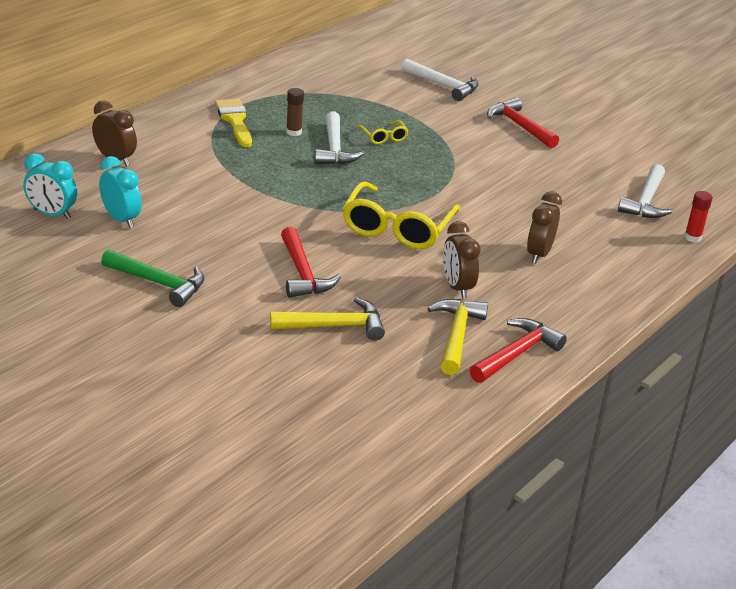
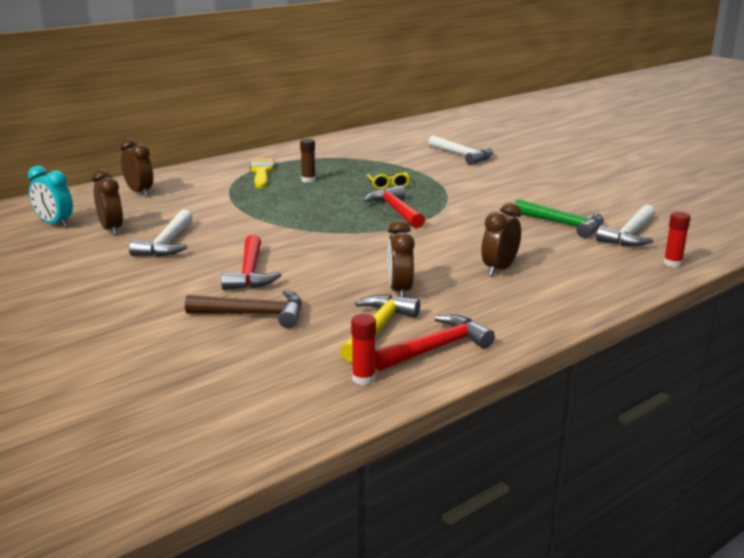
camera: 15 degrees right, 10 degrees down
turquoise clock [99,156,142,228] -> brown clock [92,169,123,236]
green hammer [101,249,204,307] -> green hammer moved to [514,199,604,238]
yellow hammer [270,297,385,341] -> brown hammer [185,290,302,328]
white hammer [315,111,364,165] -> white hammer moved to [129,210,193,257]
yellow glasses [343,181,460,249] -> none
red hammer [487,97,559,148] -> red hammer moved to [363,185,425,228]
none -> red glue stick [351,314,376,385]

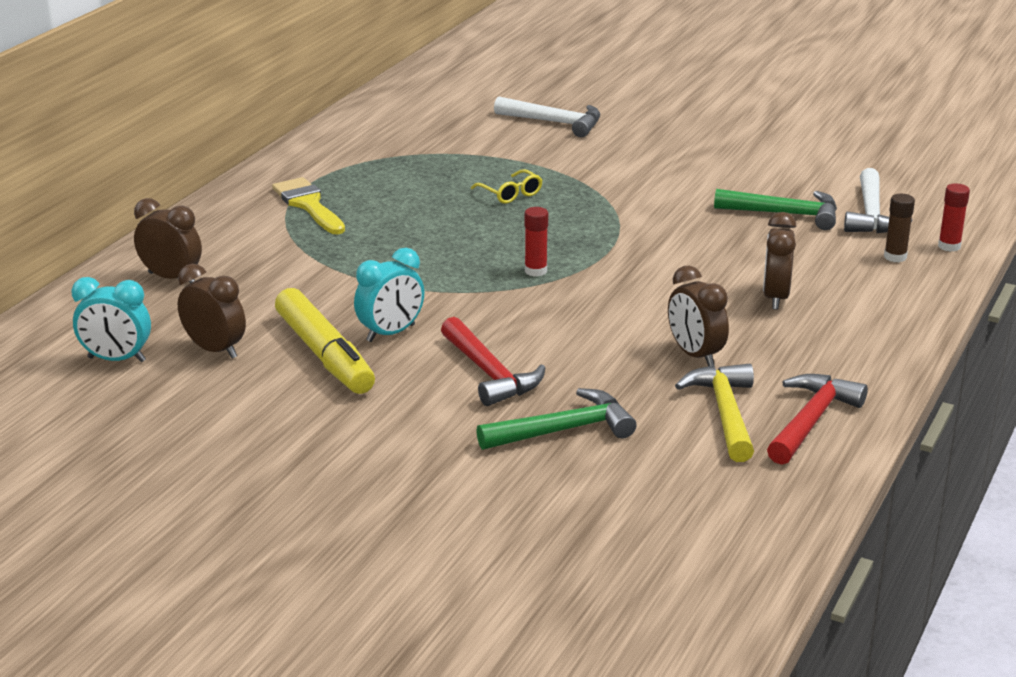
camera: 25 degrees left, 5 degrees up
white hammer [129,210,193,257] -> yellow marker [275,288,375,394]
brown hammer [185,290,302,328] -> green hammer [476,388,637,450]
brown glue stick [300,139,316,183] -> brown glue stick moved to [884,194,915,262]
red glue stick [351,314,376,385] -> red glue stick moved to [524,207,548,277]
red hammer [363,185,425,228] -> none
none -> turquoise clock [354,248,424,342]

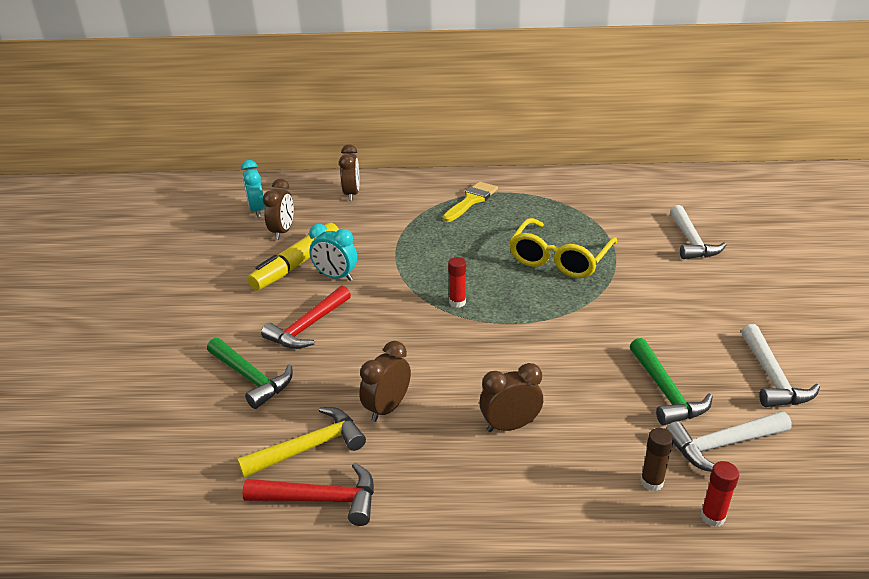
camera: 65 degrees right, 5 degrees up
yellow glasses [471,169,542,204] -> yellow glasses [509,218,617,278], size x2.14
none -> white hammer [741,324,820,407]

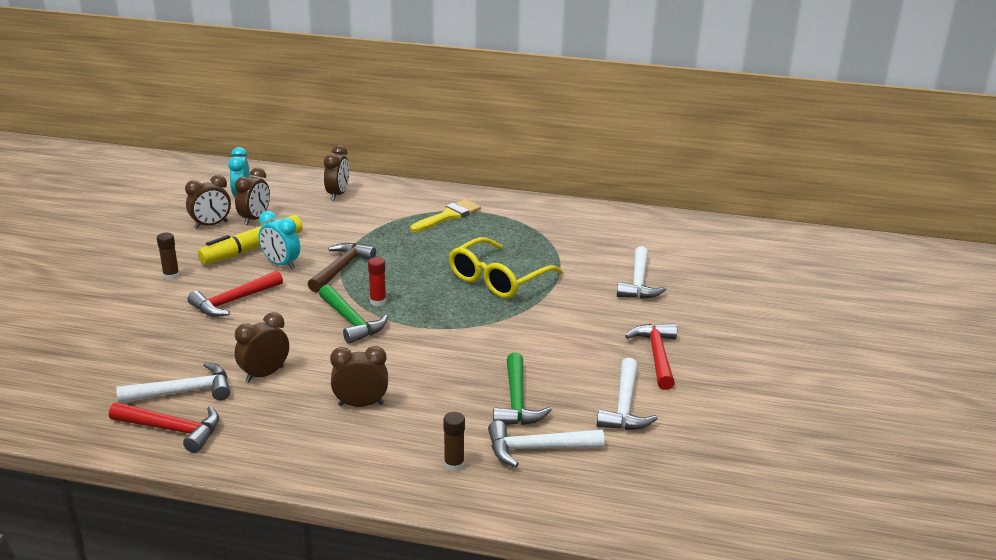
camera: 10 degrees right, 5 degrees down
green hammer [207,338,293,409] -> green hammer moved to [319,285,388,344]
yellow hammer [237,407,366,478] -> white hammer [116,362,230,403]
red glue stick [701,461,739,527] -> none
none -> brown glue stick [157,233,180,280]
none -> brown clock [185,175,231,229]
none -> brown hammer [308,243,376,293]
none -> red hammer [625,323,677,390]

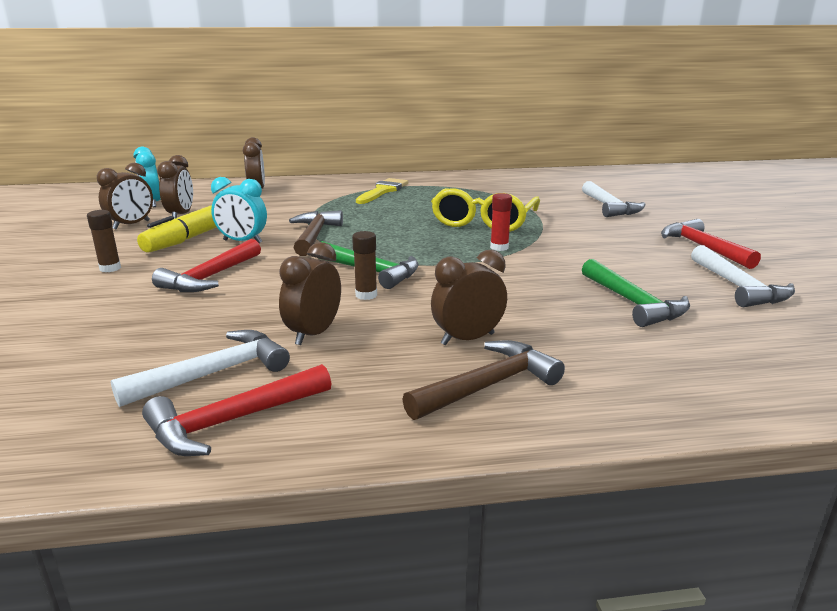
camera: 20 degrees left, 5 degrees down
red hammer [109,402,219,453] -> red hammer turned 150 degrees clockwise [142,364,332,456]
red glue stick [368,257,386,306] -> red glue stick moved to [490,193,512,251]
brown glue stick [443,412,465,472] -> brown glue stick moved to [352,231,377,300]
white hammer [488,420,604,467] -> none
none -> brown hammer [402,340,565,420]

